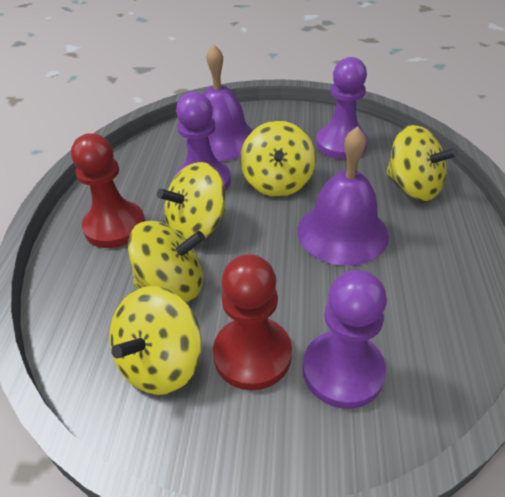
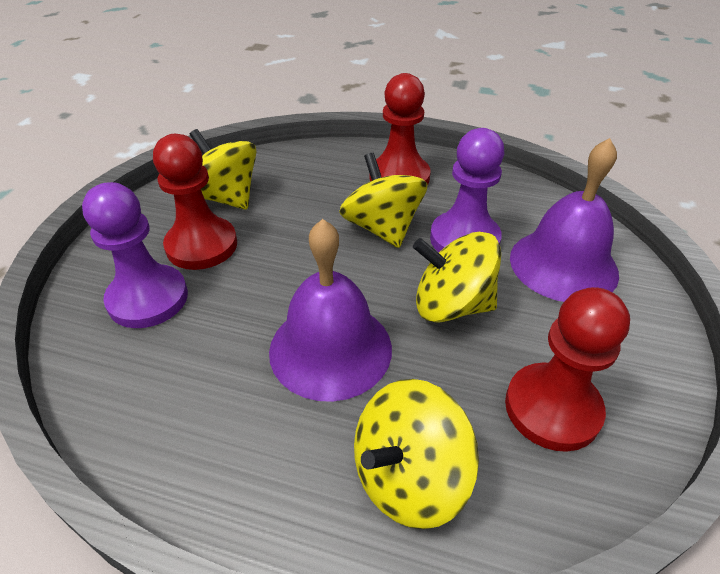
camera: 100 degrees right, 0 degrees up
yellow spinning top [128,221,205,302] -> none
purple pawn [316,57,368,159] -> red pawn [505,287,630,452]

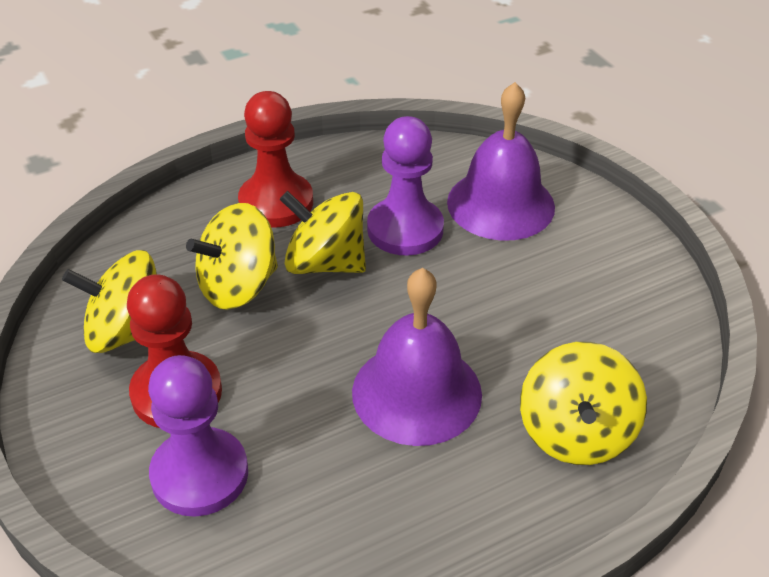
camera: 45 degrees left, 0 degrees up
yellow spinning top [413,232,501,323] -> yellow spinning top moved to [186,203,278,310]
red pawn [505,287,630,452] -> none

